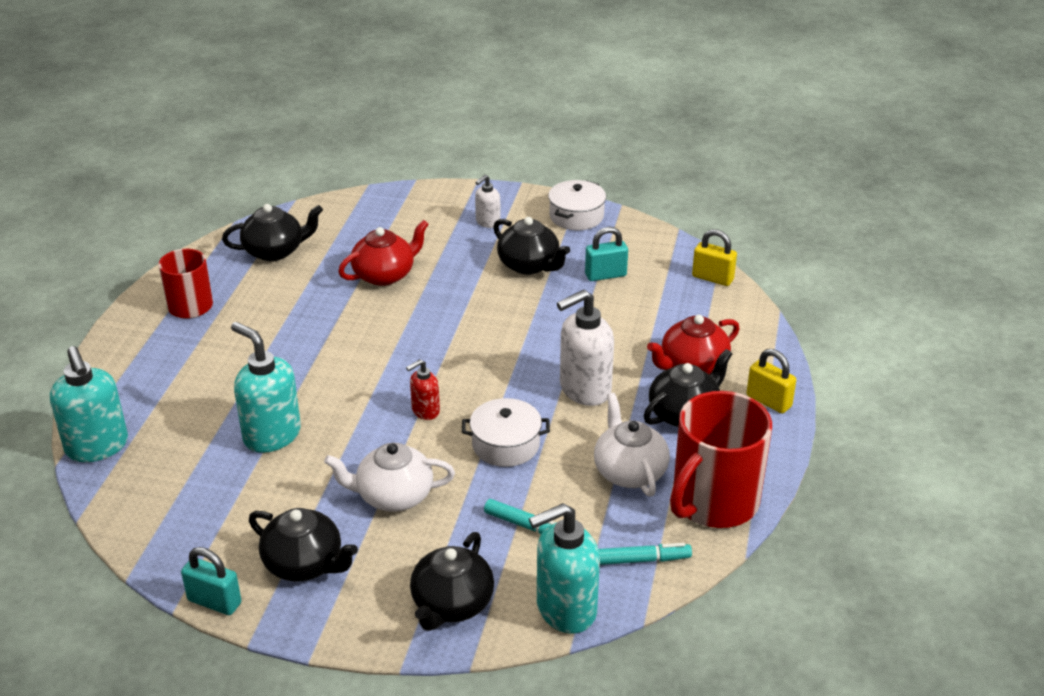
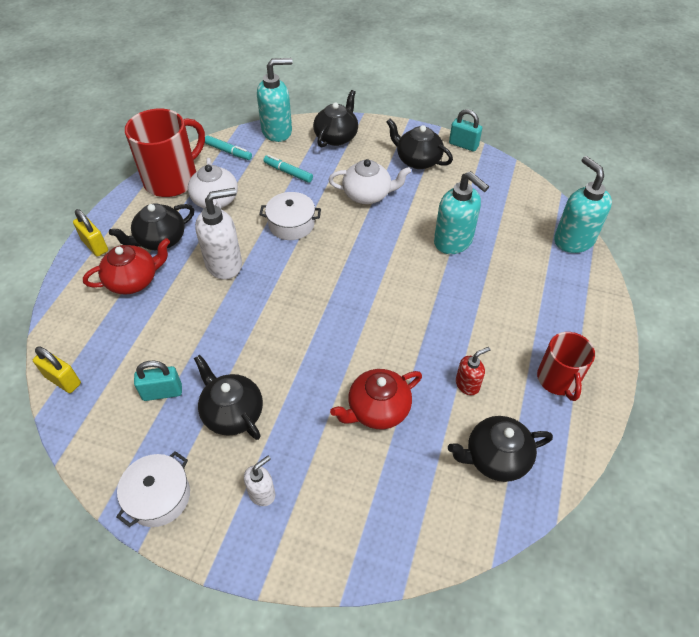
camera: 175 degrees left, 15 degrees up
red soap dispenser [406,359,440,420] -> red soap dispenser moved to [456,347,490,395]
turquoise marker [598,543,692,565] -> turquoise marker turned 150 degrees counterclockwise [205,135,252,160]

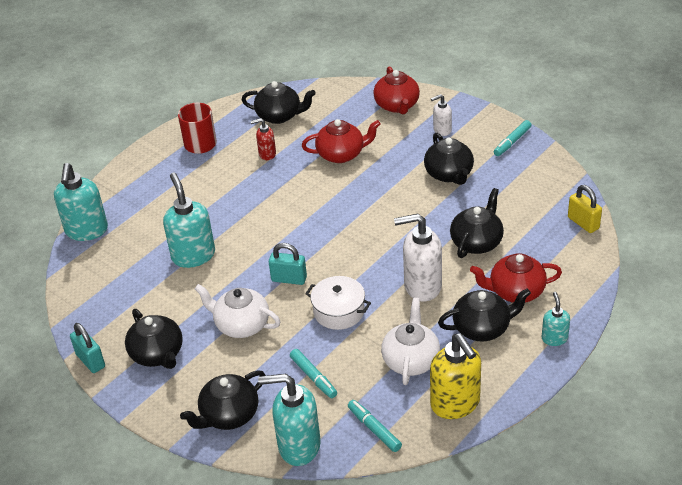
camera: 155 degrees left, 10 degrees down
yellow padlock [73,209,108,257] -> turquoise soap dispenser [542,292,570,346]
white pot [116,451,190,527] -> turquoise marker [494,120,532,156]
red mug [125,108,205,197] -> yellow soap dispenser [430,333,481,419]
turquoise padlock [134,361,182,401] -> turquoise padlock moved to [269,243,307,285]
none -> red teapot [373,66,420,114]
none -> black teapot [450,188,504,258]

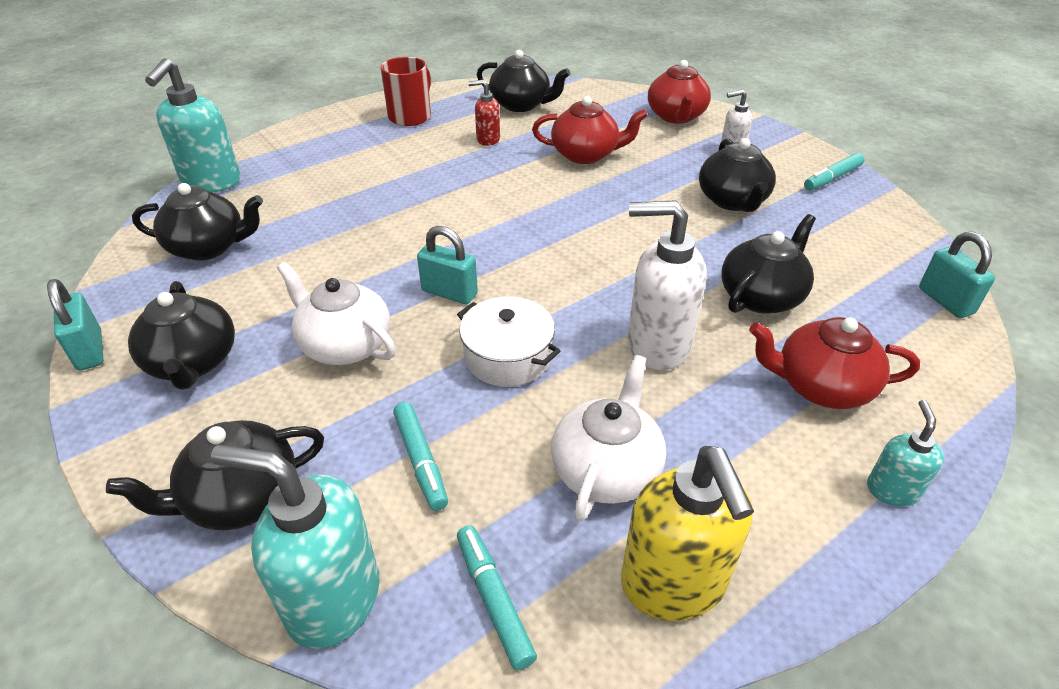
camera: 10 degrees right, 0 degrees up
turquoise soap dispenser [163,173,215,268] -> none
black teapot [438,288,531,341] -> black teapot moved to [132,183,263,261]
yellow padlock [568,185,602,233] -> turquoise padlock [919,232,995,318]

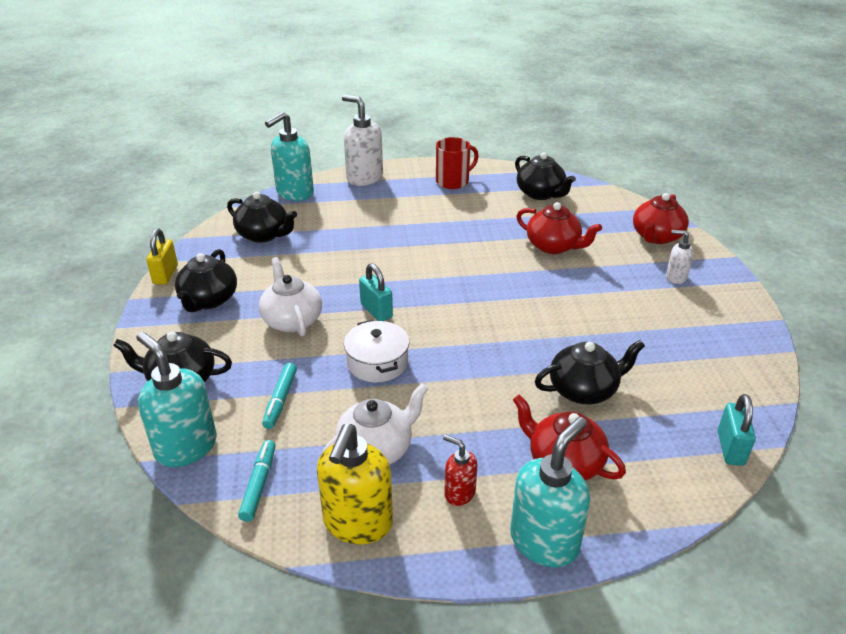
camera: 30 degrees right, 5 degrees down
turquoise padlock [47,279,104,371] -> yellow padlock [146,228,178,285]
red soap dispenser [468,80,500,146] -> red soap dispenser moved to [443,434,478,506]
white soap dispenser [628,200,707,370] -> white soap dispenser moved to [342,94,383,186]
black teapot [699,138,776,212] -> none
turquoise marker [804,153,864,190] -> none
turquoise soap dispenser [867,400,944,507] -> turquoise soap dispenser [510,417,590,567], size x1.88

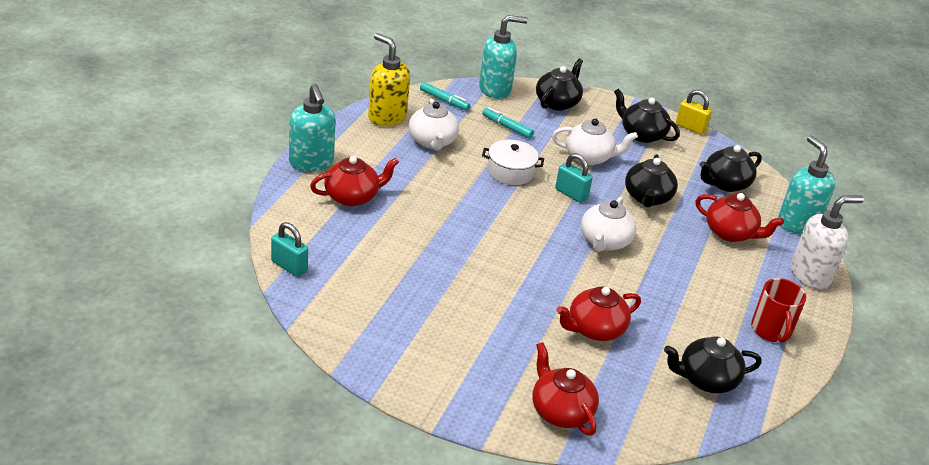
camera: 115 degrees right, 0 degrees up
turquoise padlock [359,263,393,321] -> turquoise padlock turned 45 degrees clockwise [555,153,593,203]
red soap dispenser [443,434,478,506] -> none
black teapot [535,340,645,404] -> black teapot moved to [625,154,678,208]
white soap dispenser [666,230,694,284] -> none
none -> white teapot [581,197,637,252]
none -> red teapot [695,193,784,242]

